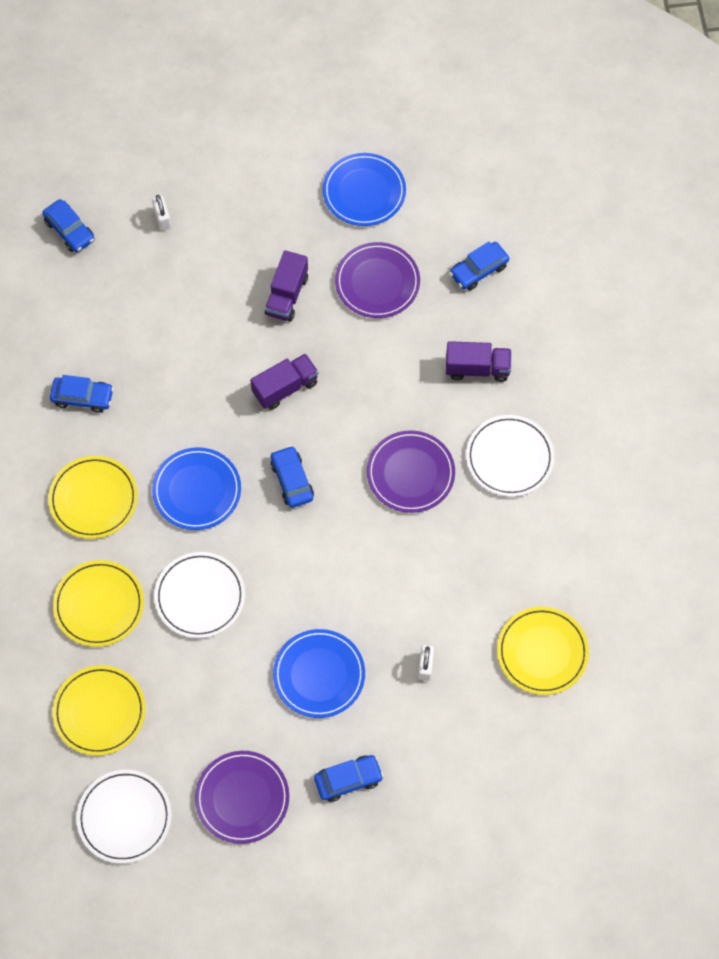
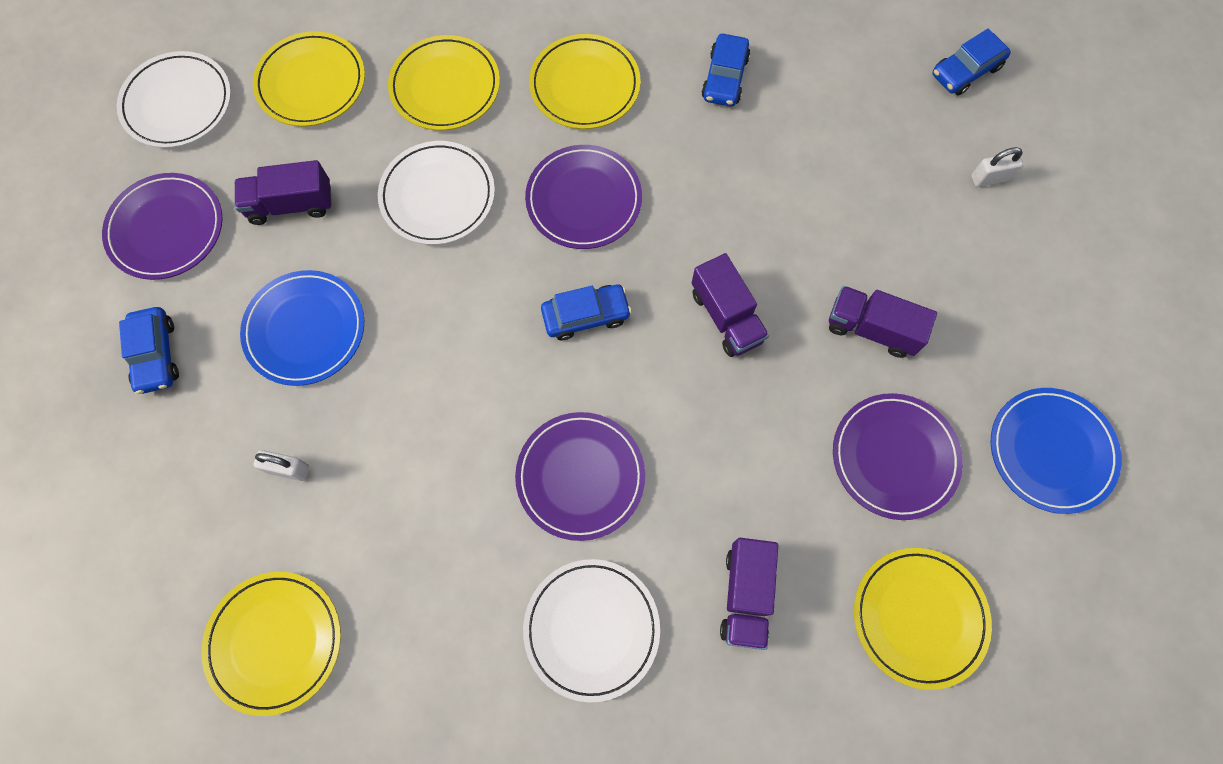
camera: 95 degrees right, 5 degrees up
blue plate [152,447,241,530] -> purple plate [525,145,642,249]
blue car [450,242,509,290] -> yellow plate [854,548,992,690]
none -> purple truck [235,160,332,225]

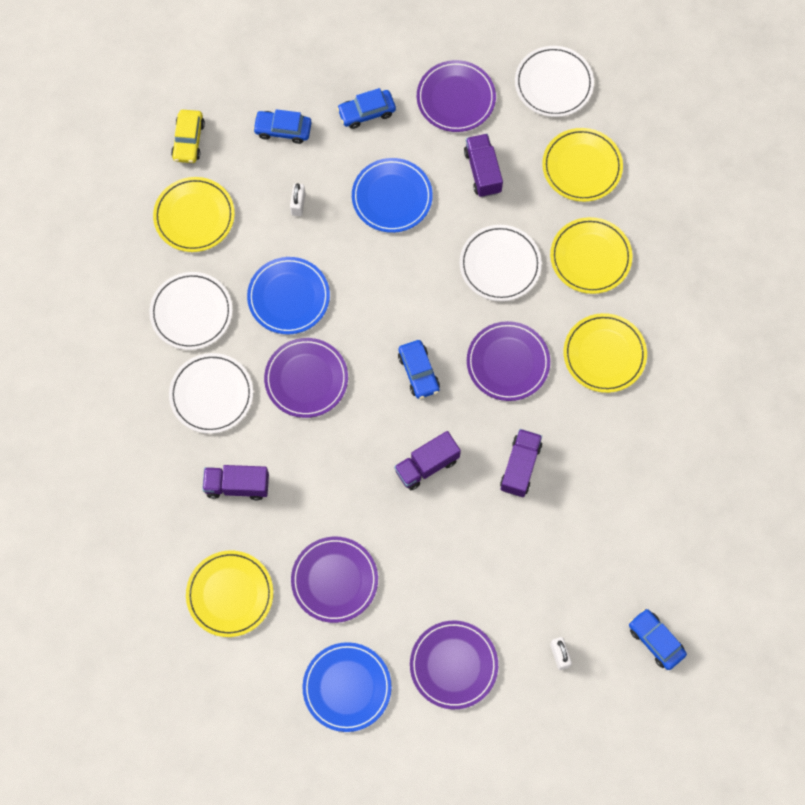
camera: 85 degrees right, 0 degrees up
blue car [701,34,750,106] -> blue car moved to [253,109,312,144]
purple truck [829,286,937,358] -> purple truck moved to [500,429,542,497]
none -> white plate [149,272,233,350]
none -> yellow car [171,110,205,163]
none -> blue plate [247,257,330,334]
none -> purple plate [410,621,498,709]

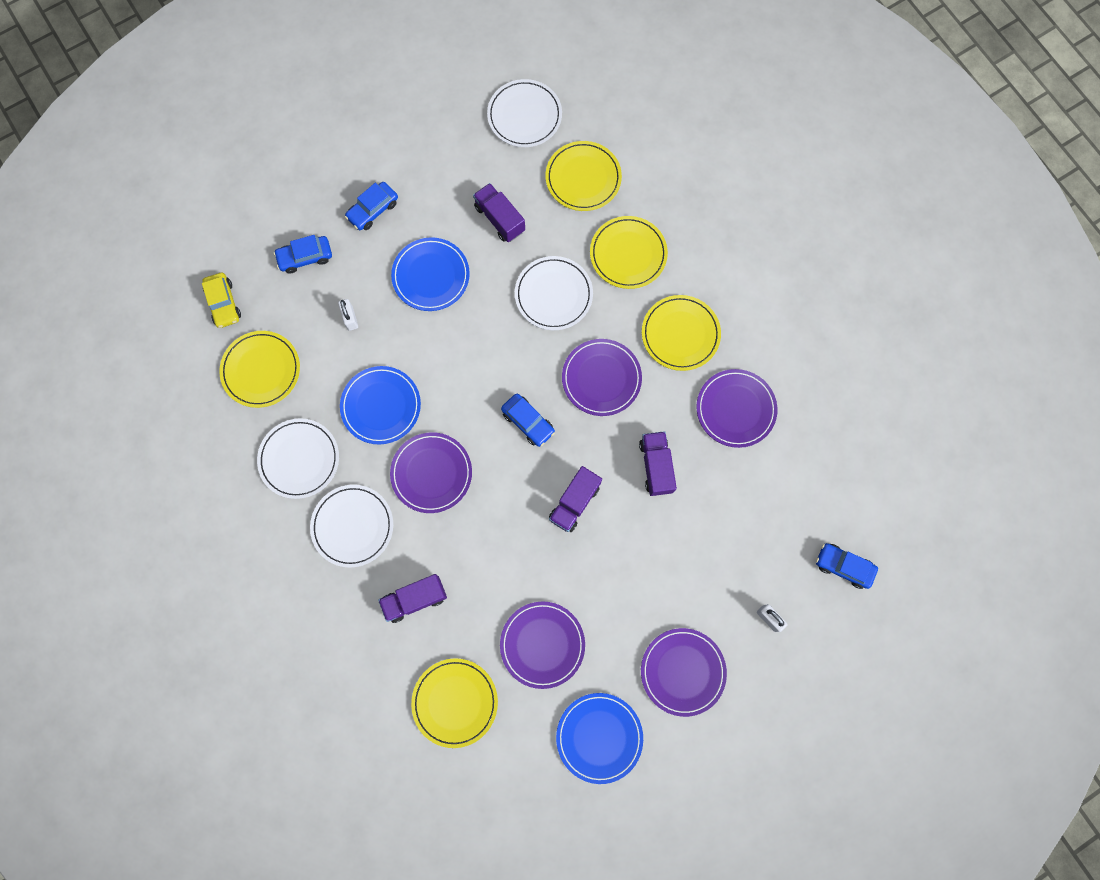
camera: 25 degrees left, 5 degrees up
purple plate [417,60,496,132] -> purple plate moved to [696,369,777,448]

